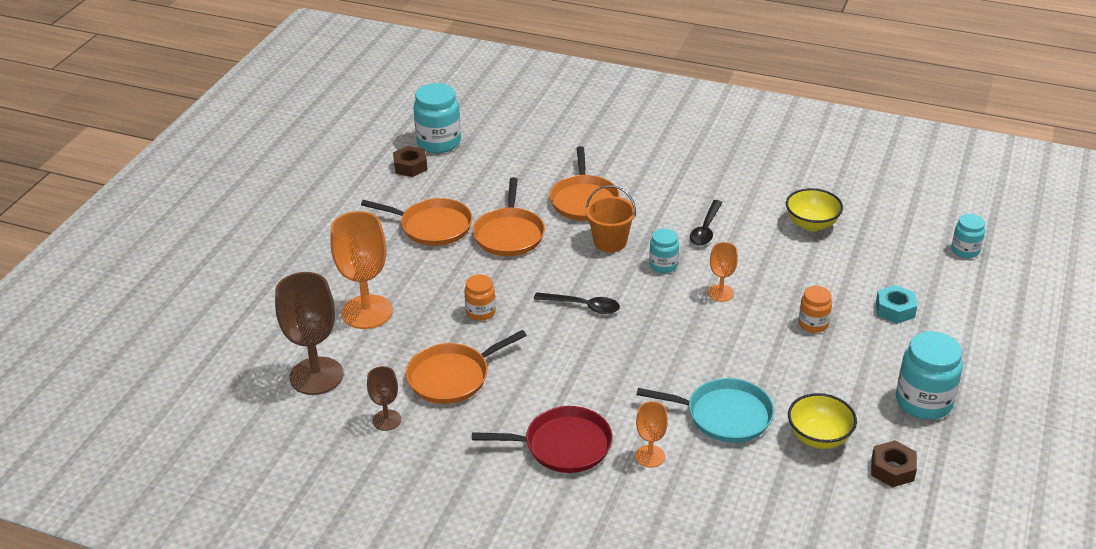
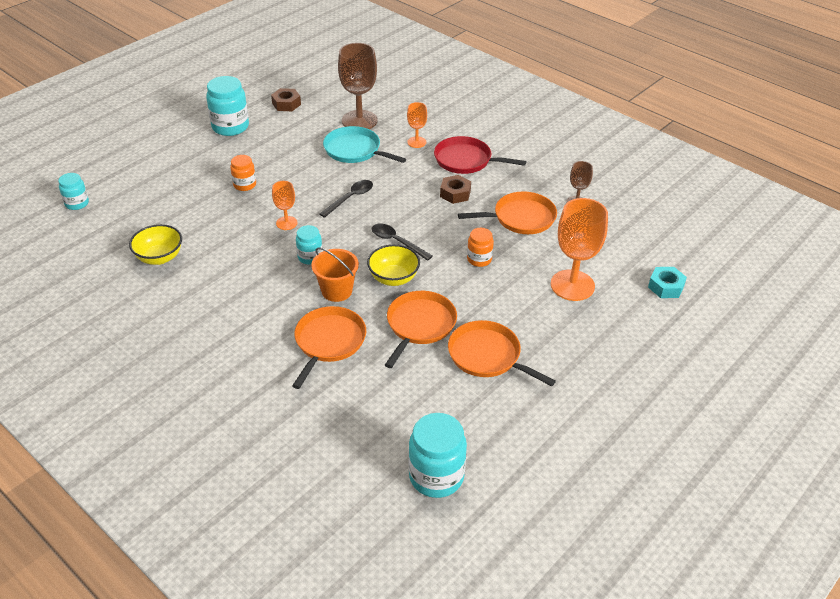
camera: 160 degrees left, 5 degrees up
brown goblet [275,272,343,395] -> brown goblet moved to [338,43,378,129]
brown nut [393,146,428,177] -> brown nut moved to [440,175,471,204]
black spoon [690,200,723,246] -> black spoon moved to [319,180,373,218]
yellow bowl [788,393,857,449] -> yellow bowl moved to [367,244,420,286]
turquoise nut [876,285,917,324] -> turquoise nut moved to [648,267,687,298]

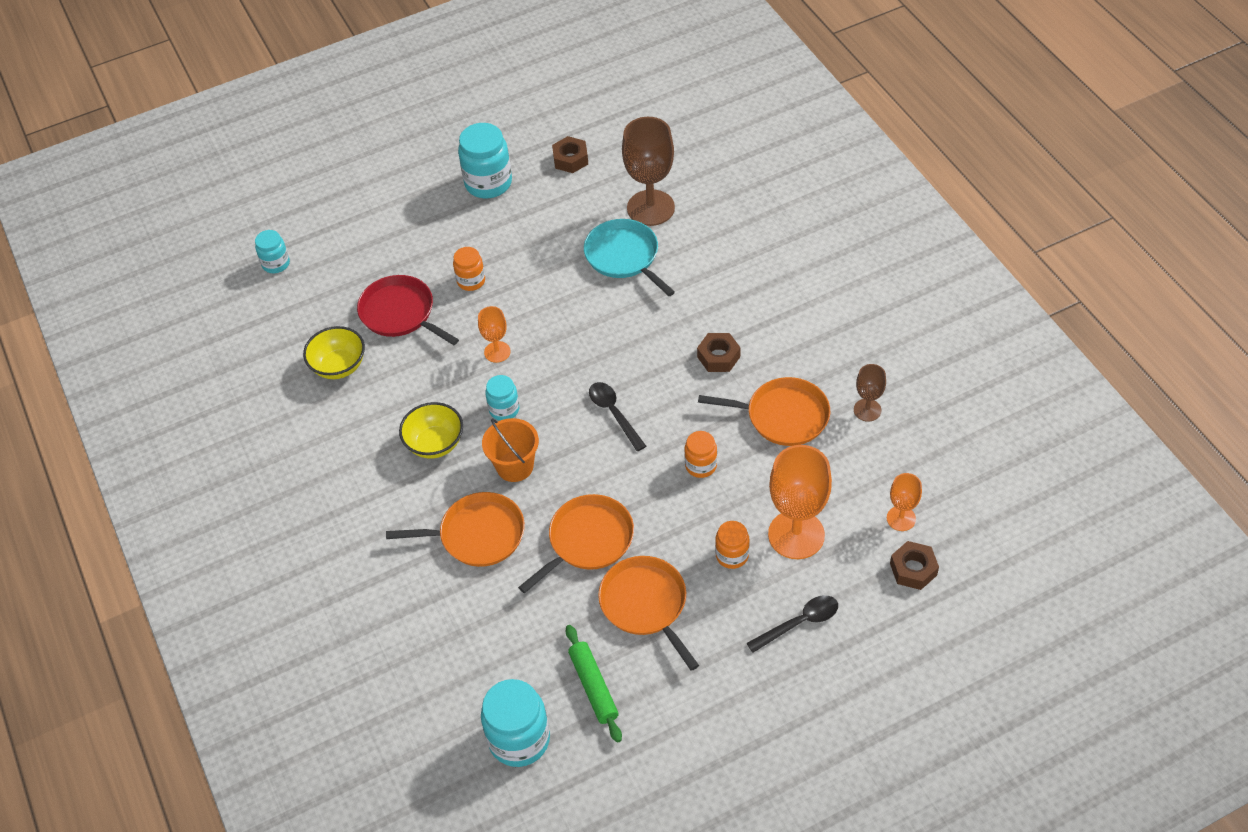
camera: 25 degrees right, 10 degrees up
orange pan [292,306,366,389] -> orange pan turned 45 degrees clockwise [386,492,525,567]
black spoon [319,180,373,218] -> black spoon moved to [747,595,838,653]
yellow bowl [367,244,420,286] -> yellow bowl moved to [399,402,463,459]
orange goblet [407,102,427,148] -> orange goblet moved to [887,473,922,531]
red pan [434,136,526,174] -> red pan moved to [357,275,459,345]
turquoise nut [648,267,687,298] -> brown nut [890,541,939,590]
none -> green rolling pin [566,625,622,743]
none -> orange jar [715,521,750,569]

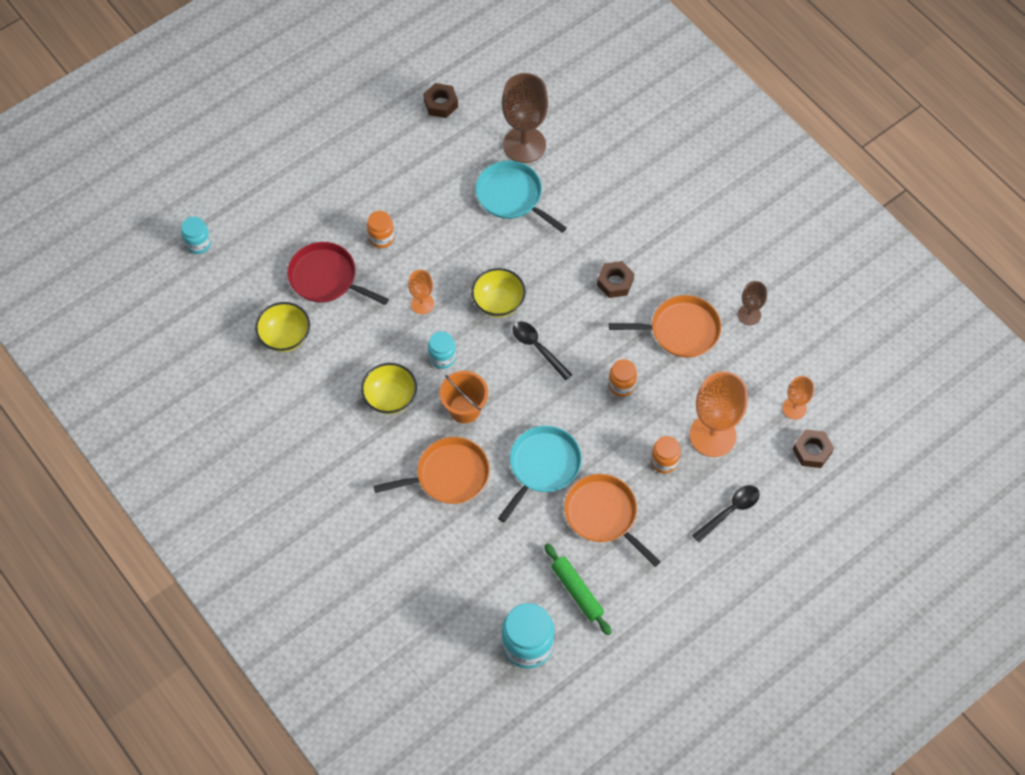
camera: 15 degrees left, 10 degrees up
turquoise jar [458,123,512,198] -> none
orange pan [518,494,634,593] -> turquoise pan [498,426,582,523]
none -> yellow bowl [471,268,526,317]

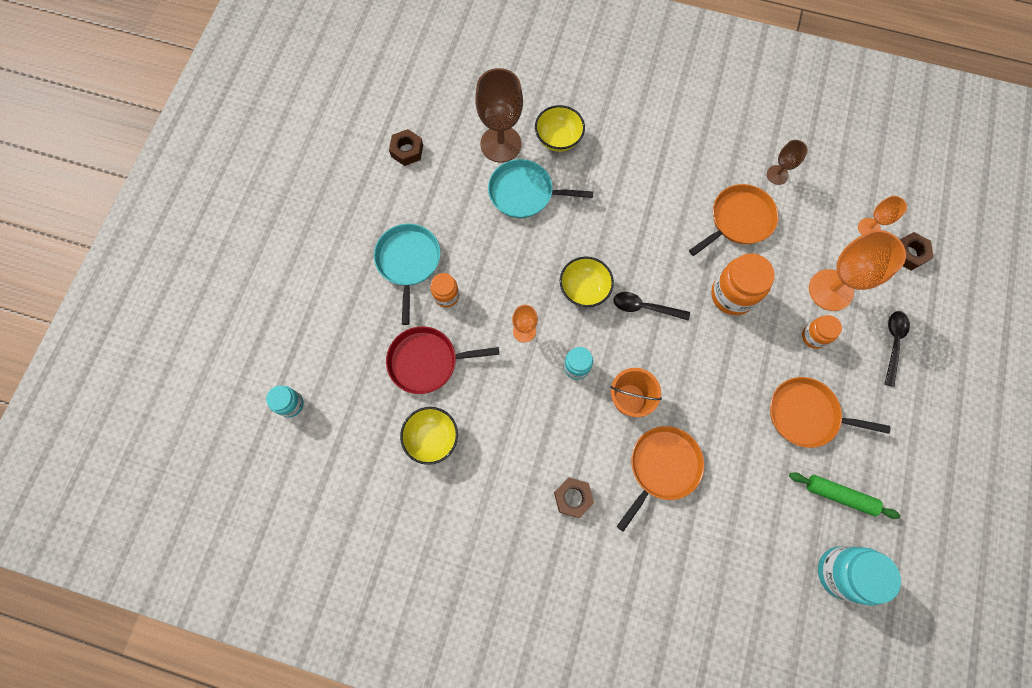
camera: 35 degrees left, 10 degrees up
yellow bowl [361,363,417,414] -> yellow bowl moved to [535,105,585,152]
turquoise pan [498,426,582,523] -> turquoise pan moved to [374,224,441,325]
brown nut [597,261,634,298] -> brown nut moved to [554,477,594,518]
orange jar [608,359,637,397] -> orange jar [711,253,775,315], size x1.75

